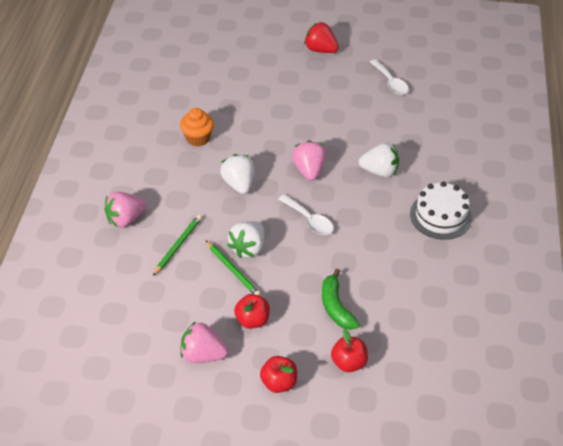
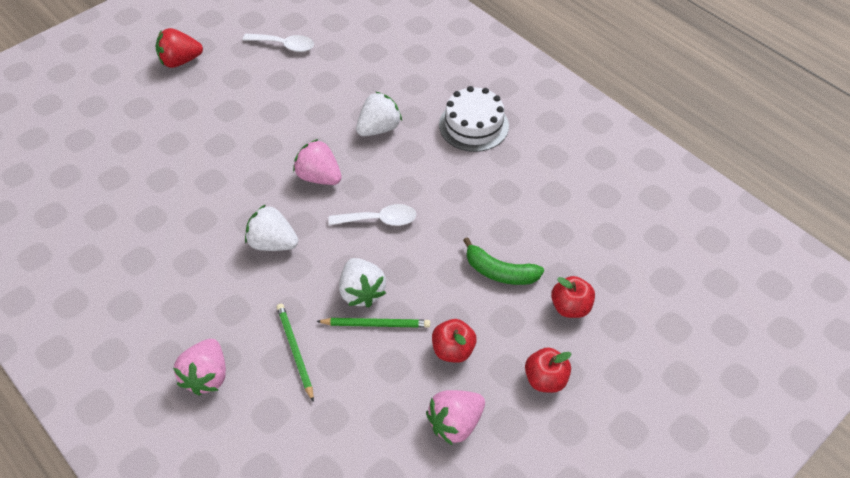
camera: 50 degrees left, 5 degrees up
orange cupcake [180,108,214,146] -> none

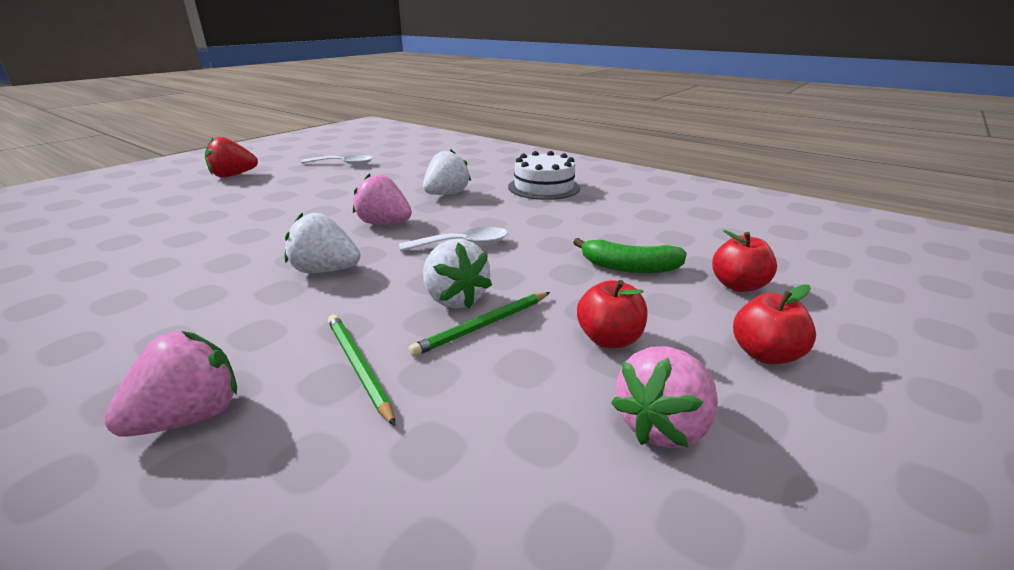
camera: 10 degrees left, 25 degrees down
pink strawberry [173,339,226,396] -> pink strawberry turned 135 degrees counterclockwise [104,331,237,437]
green pencil [316,318,430,328] -> green pencil turned 150 degrees clockwise [409,292,550,357]

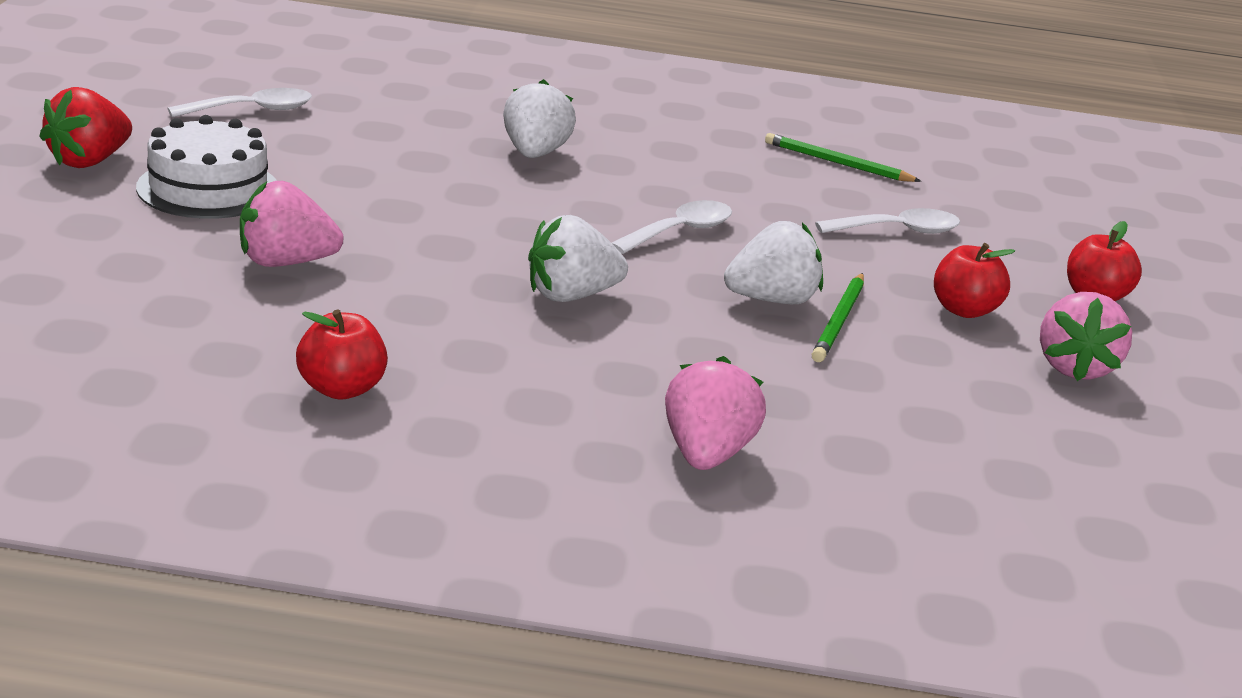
camera: 35 degrees left, 0 degrees up
green pencil [328,315,396,426] -> green pencil moved to [765,133,921,182]
pink strawberry [353,173,412,224] -> pink strawberry moved to [240,181,344,267]
white strawberry [423,239,492,308] -> white strawberry turned 45 degrees counterclockwise [724,221,823,304]
white cake [508,151,580,200] -> white cake moved to [136,115,277,219]
green banana [573,238,687,273] -> white spoon [815,208,960,234]
red apple [712,230,777,292] -> red apple moved to [296,309,388,400]

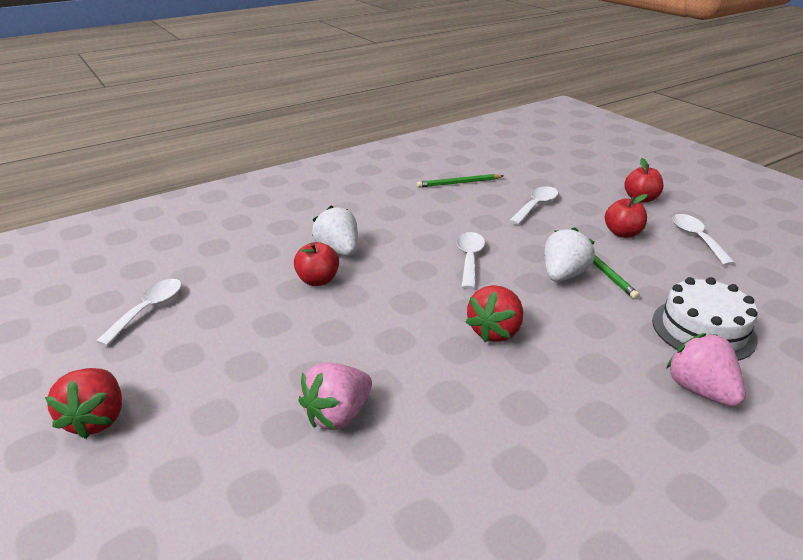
camera: 35 degrees left, 5 degrees up
white cake [136,115,277,219] -> white cake moved to [652,277,758,361]
red apple [296,309,388,400] -> red apple moved to [294,242,339,286]
white strawberry [528,215,628,302] -> red strawberry [466,285,523,342]
pink strawberry [1040,292,1132,381] -> white spoon [672,214,735,266]

